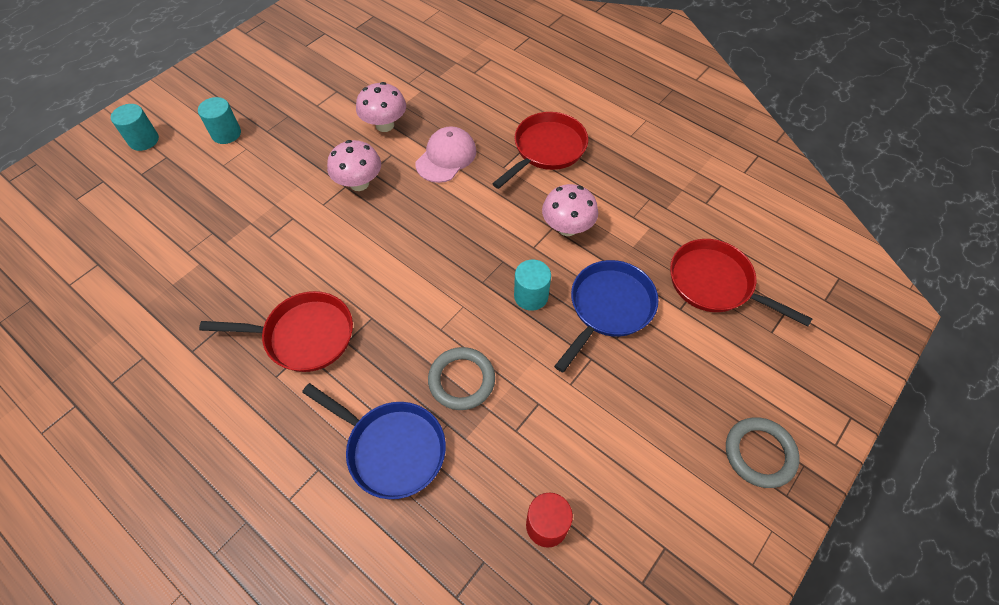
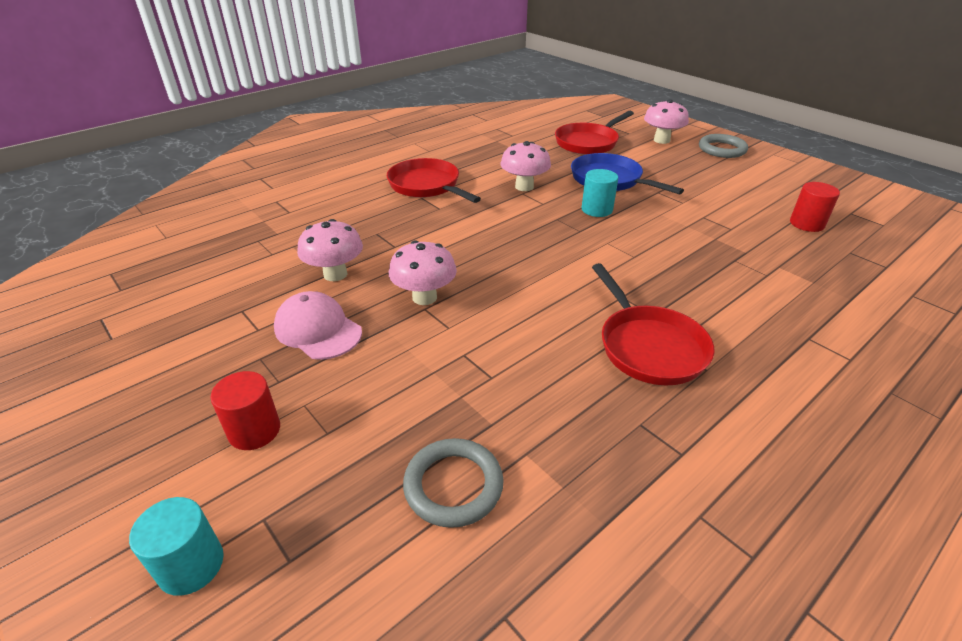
camera: 80 degrees left, 20 degrees down
turquoise cylinder [198,97,241,144] -> red cylinder [210,371,280,450]
red pan [199,291,353,372] -> red pan turned 150 degrees clockwise [592,263,715,385]
blue pan [302,383,446,499] -> none
pink cap [415,126,476,183] -> pink cap moved to [274,291,362,360]
grey ring [428,347,495,410] -> grey ring moved to [403,438,504,528]
none -> pink mushroom [644,99,689,144]

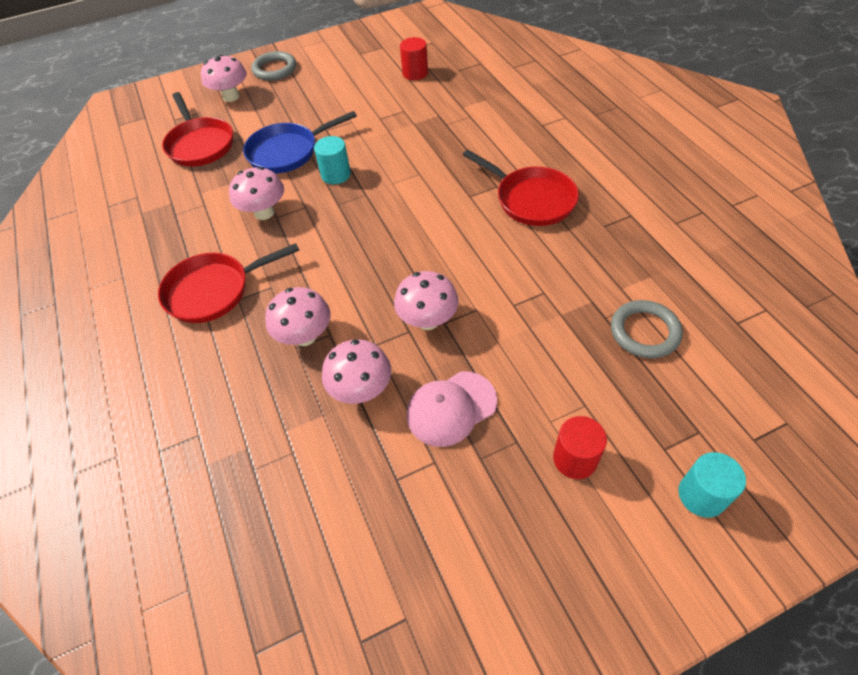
camera: 70 degrees left, 15 degrees up
red pan [592,263,715,385] -> red pan turned 45 degrees clockwise [463,150,579,226]
none -> pink mushroom [265,287,330,346]

